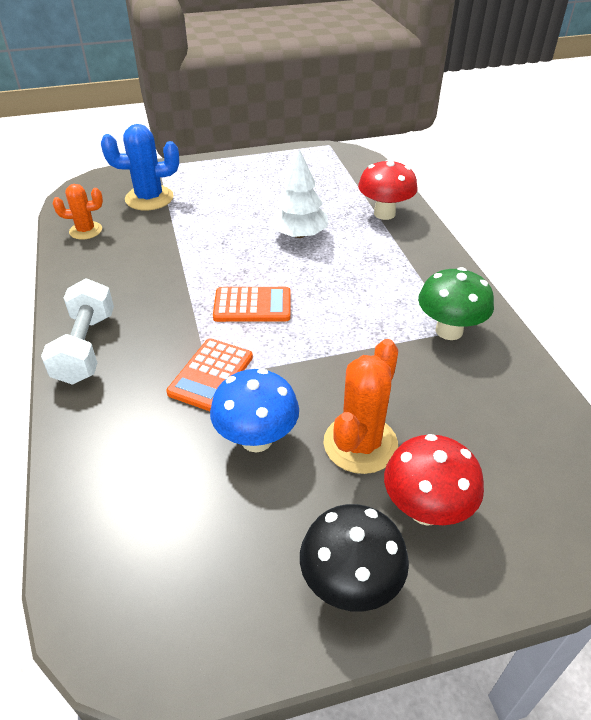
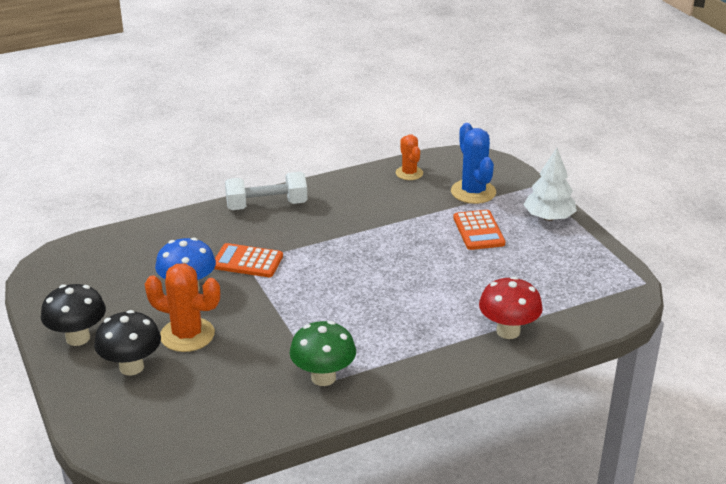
camera: 80 degrees right, 10 degrees down
orange calculator [213,287,290,322] -> orange calculator moved to [453,210,505,250]
white tree [270,150,328,238] -> white tree moved to [523,148,577,221]
red mushroom [384,434,484,526] -> black mushroom [94,310,161,376]

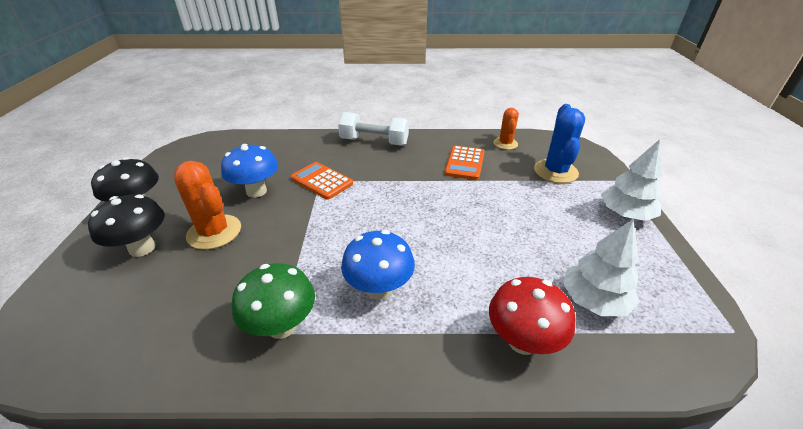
camera: 25 degrees right, 5 degrees up
orange calculator [453,210,505,250] -> orange calculator moved to [444,146,485,180]
none -> blue mushroom [341,230,415,300]
none -> white tree [562,219,640,316]

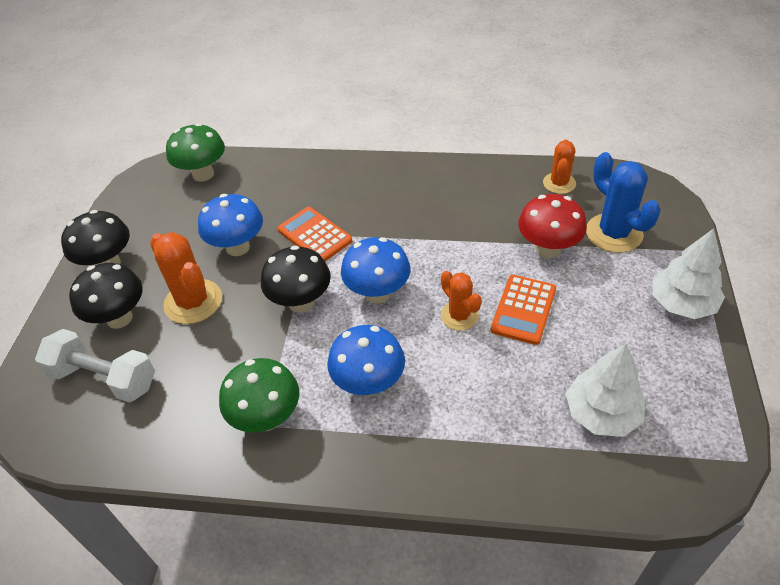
camera: 10 degrees right, 10 degrees up
white dumbbell [338,112,409,146] -> white dumbbell moved to [35,329,155,403]
orange calculator [444,146,485,180] -> orange calculator moved to [491,275,556,345]
red mushroom [489,277,576,355] -> red mushroom moved to [518,194,587,258]
blue cactus [534,104,585,183] -> blue cactus turned 45 degrees counterclockwise [586,152,661,253]
none -> green mushroom [166,123,225,182]
none -> black mushroom [261,246,331,313]
none -> blue mushroom [341,237,410,303]
none -> orange cactus [441,271,482,331]

